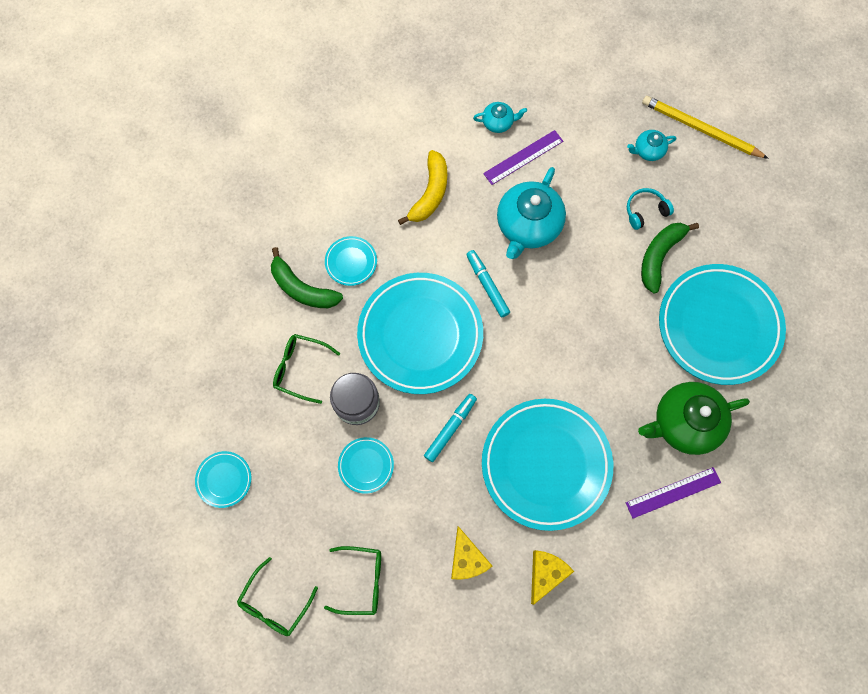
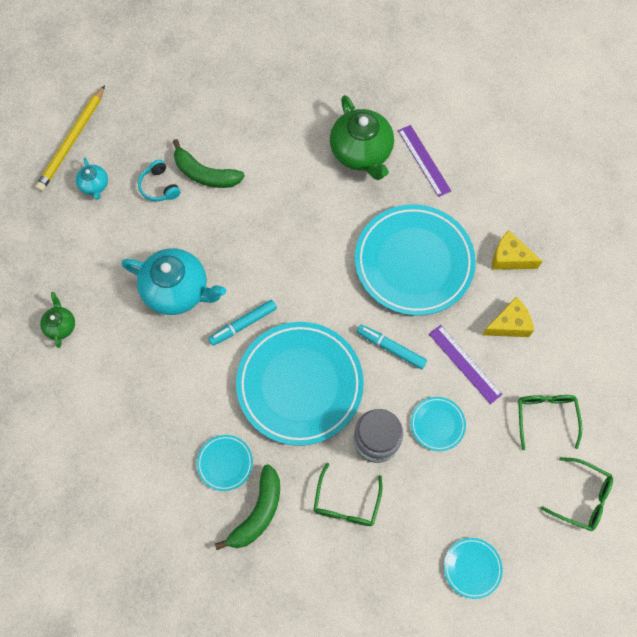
camera: 95 degrees left, 5 degrees down
yellow banana [398,150,447,225] -> none
turquoise teapot [473,102,527,133] -> green teapot [40,292,75,348]
purple ruler [483,130,563,185] -> purple ruler moved to [429,325,503,404]
turquoise plate [659,264,786,385] -> none

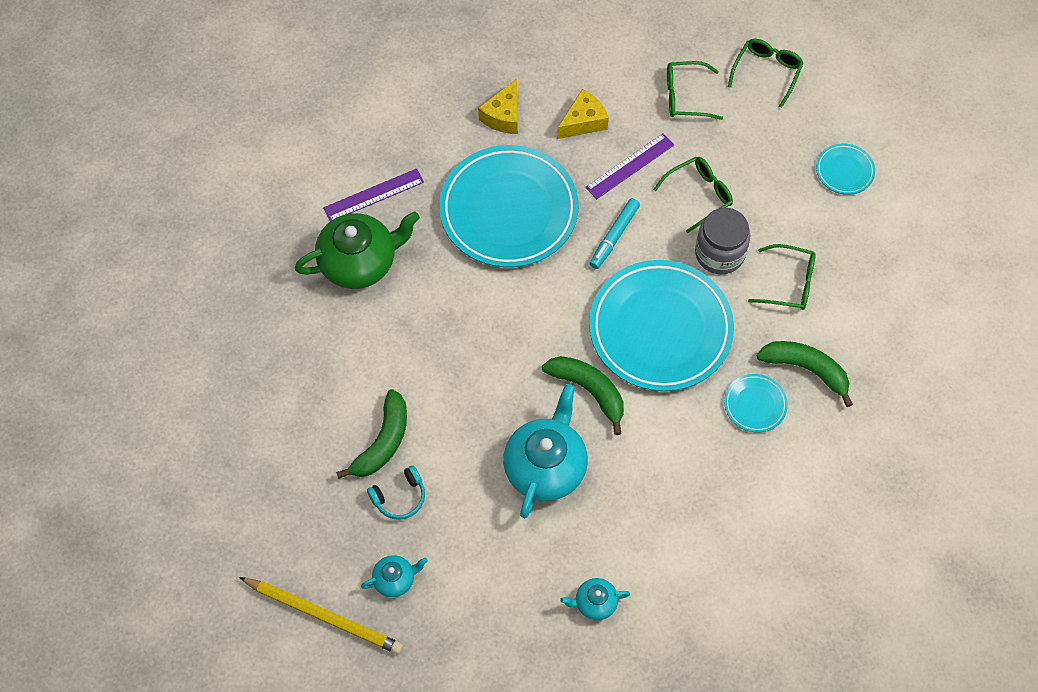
camera: 90 degrees left, 5 degrees down
green teapot [40,292,75,348] -> turquoise teapot [560,578,630,620]
turquoise marker [208,300,277,346] -> green banana [542,356,624,435]
turquoise plate [411,397,466,451] -> green glasses [653,157,733,233]
yellow cheese [482,297,534,337] -> yellow cheese turned 75 degrees clockwise [557,89,609,139]

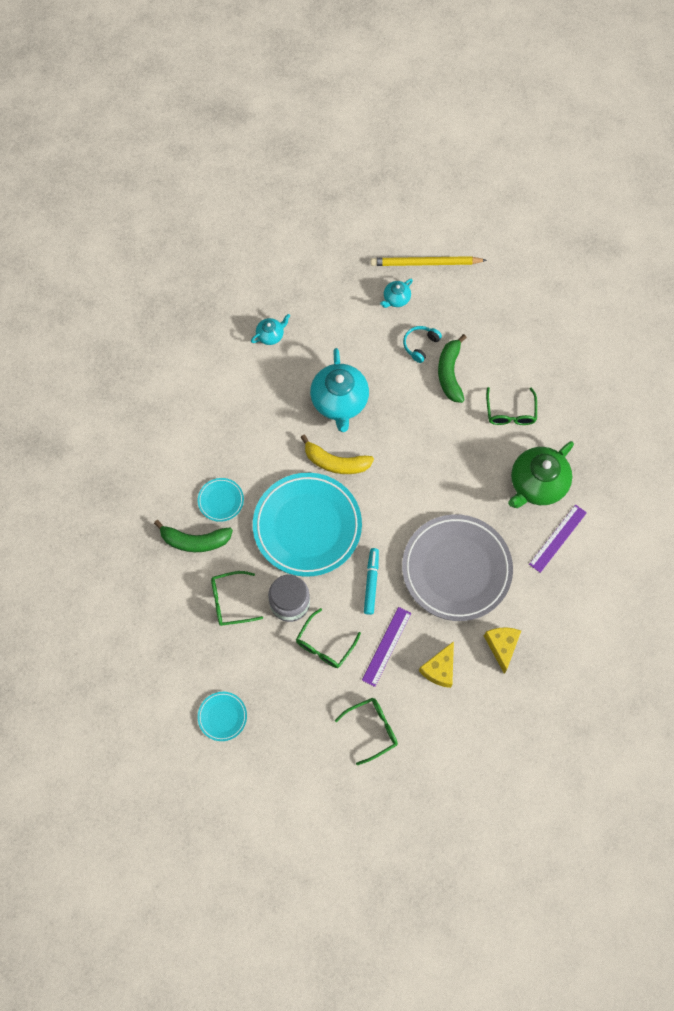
camera: 155 degrees right, 5 degrees up
turquoise plate [439,145,579,268] -> grey plate [402,514,513,621]
green banana [542,356,624,435] -> yellow banana [301,435,374,474]
green glasses [728,39,803,108] -> green glasses moved to [486,387,537,425]

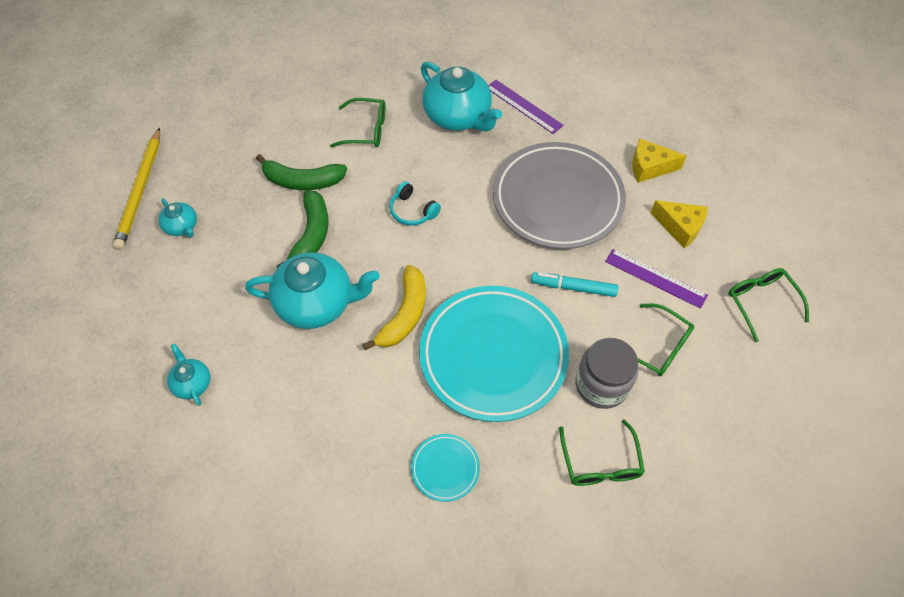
camera: 85 degrees left, 10 degrees down
green banana [154,520,233,552] -> green banana moved to [277,190,329,268]
turquoise plate [198,692,247,741] -> none
turquoise headphones [403,326,442,363] -> turquoise headphones moved to [389,181,441,226]
green teapot [508,441,574,508] -> turquoise teapot [421,62,502,131]

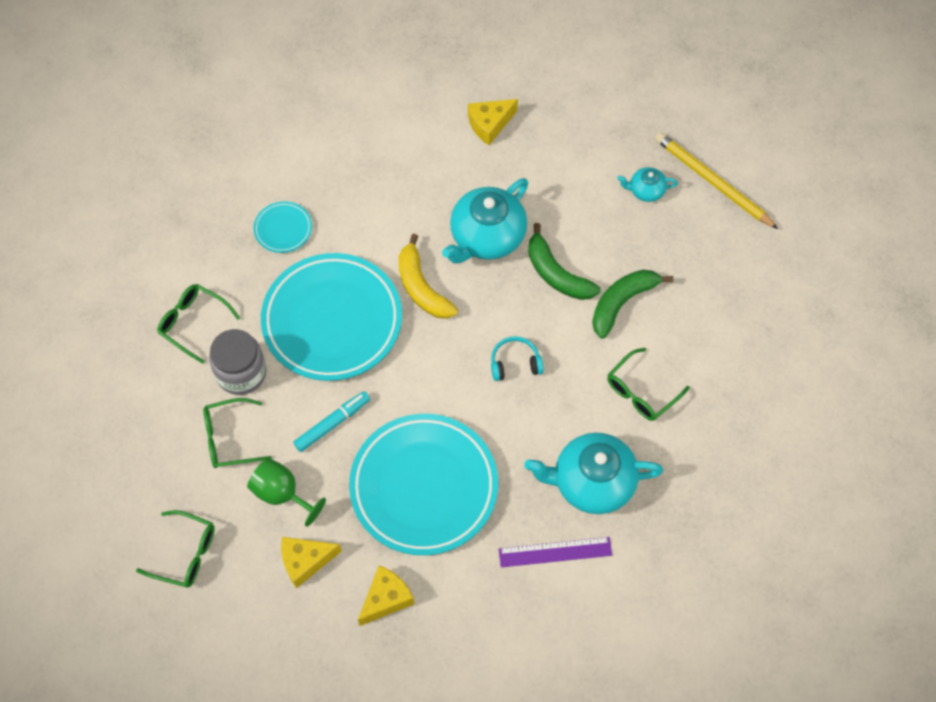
camera: 130 degrees right, 5 degrees up
turquoise teapot [167,344,210,406] -> yellow cheese [468,99,518,145]
grey plate [493,142,626,249] -> turquoise plate [349,414,498,555]
purple ruler [605,249,708,309] -> green goblet [247,458,326,527]

